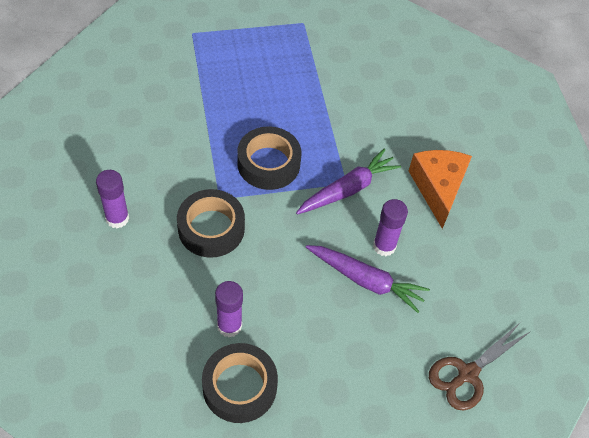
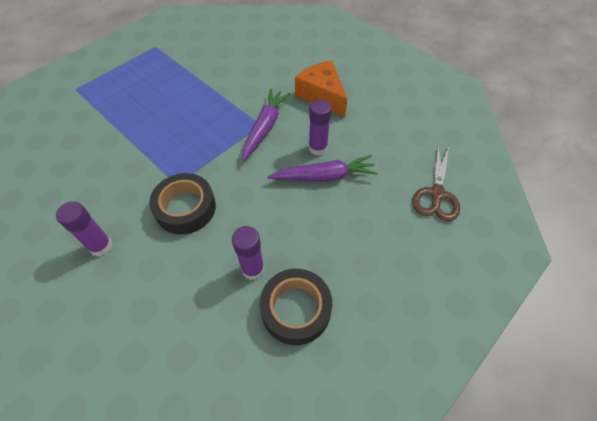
camera: 30 degrees left, 0 degrees up
black tape [237,126,301,190] -> none

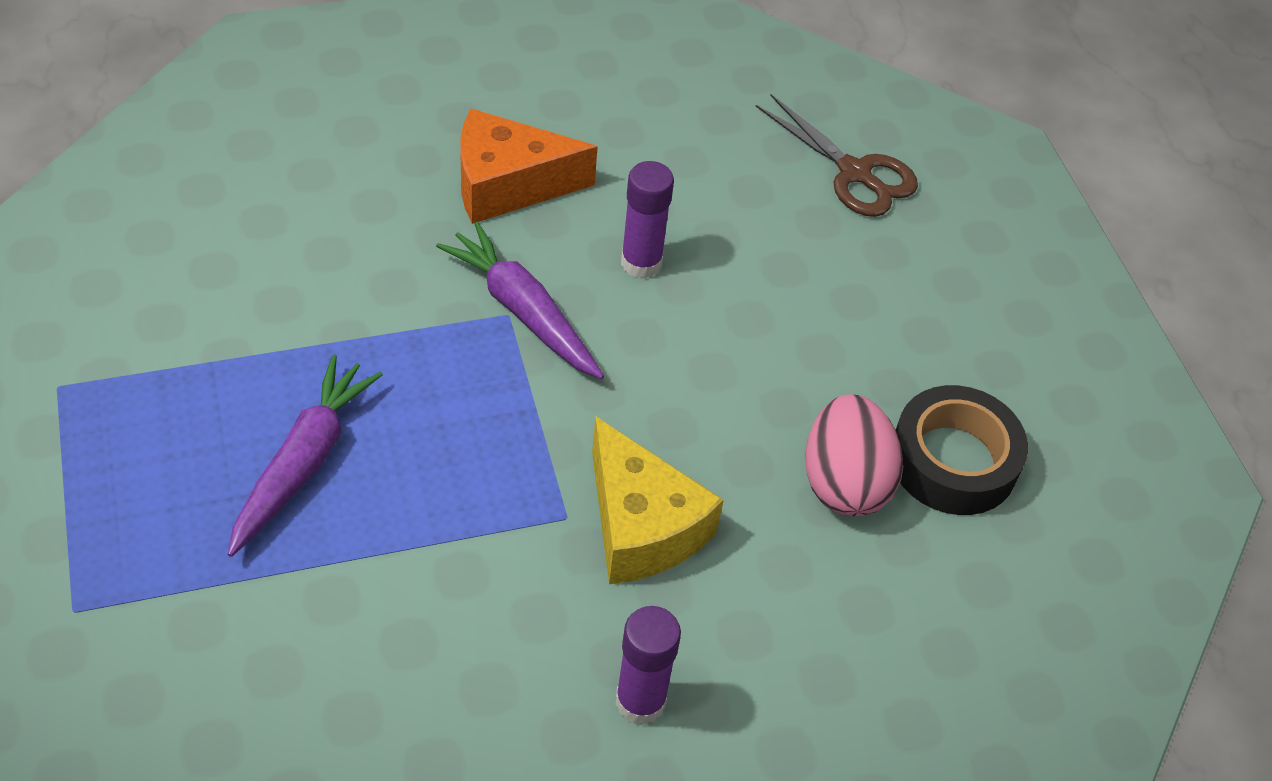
camera: 65 degrees left, 5 degrees down
black tape [149,173,216,235] -> yellow cheese [592,416,724,584]
purple glue stick [232,226,264,280] -> pink egg [805,394,903,516]
purple carrot [267,155,378,182] -> purple carrot moved to [228,354,383,557]

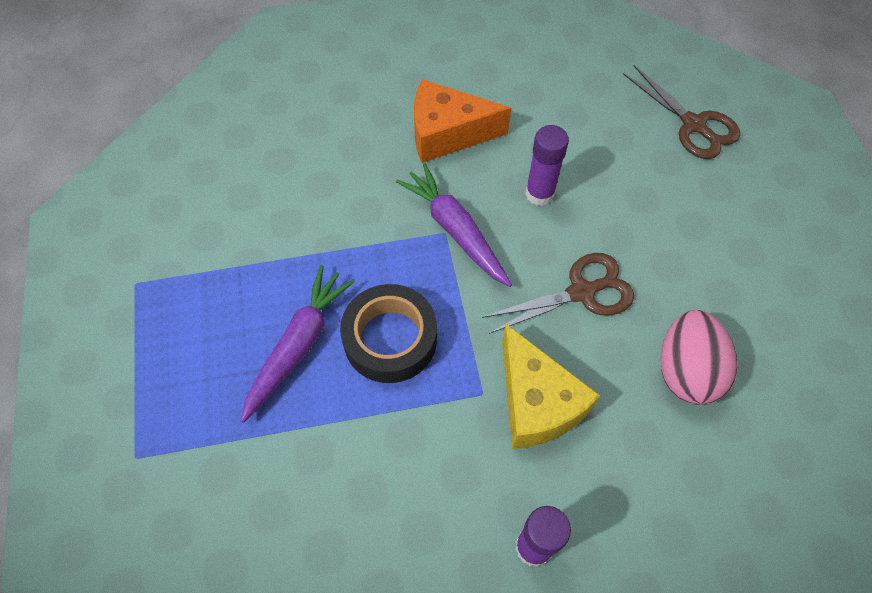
camera: 10 degrees right, 10 degrees up
black tape [896,385,1028,515] -> black tape moved to [340,284,437,383]
none -> brown scissors [482,253,634,334]

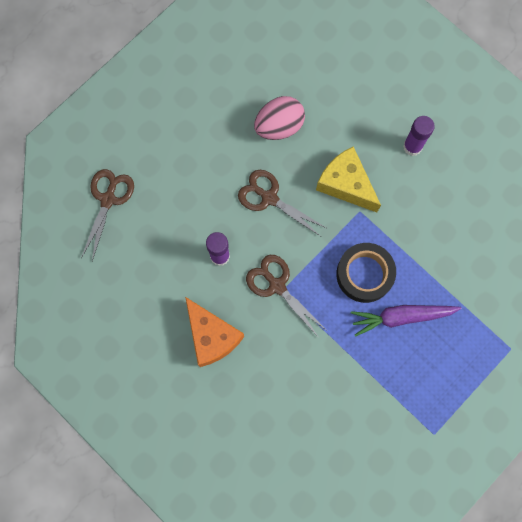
camera: 125 degrees left, 15 degrees up
purple carrot [396,163,512,287] -> brown scissors [246,255,326,338]
yellow cheese [502,324,600,449] -> yellow cheese turned 75 degrees counterclockwise [316,146,381,212]

